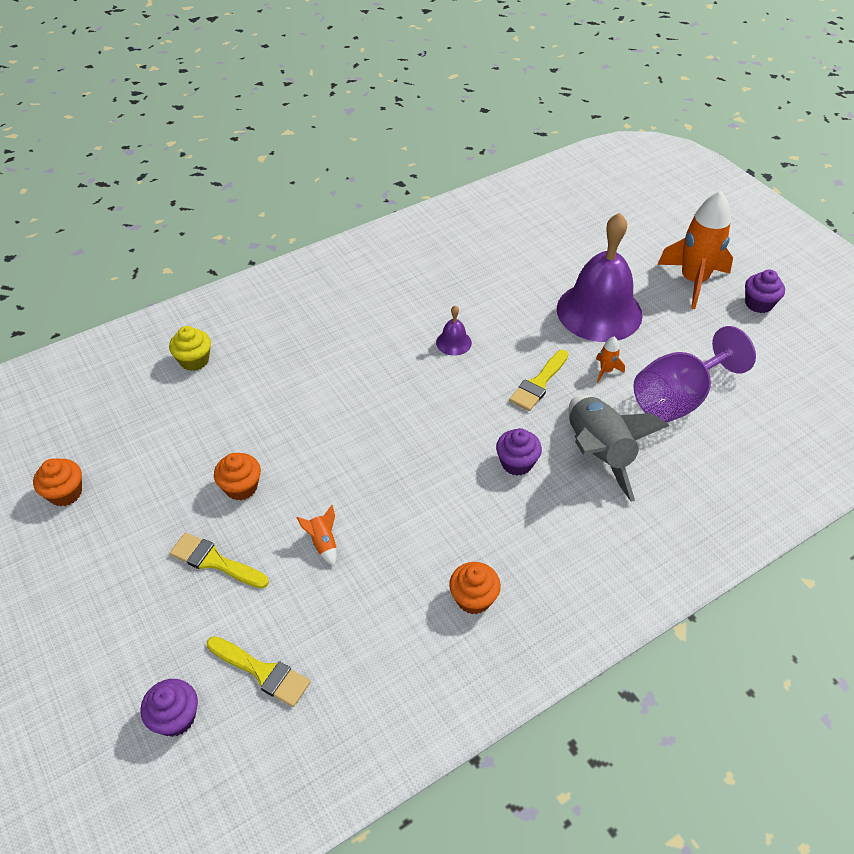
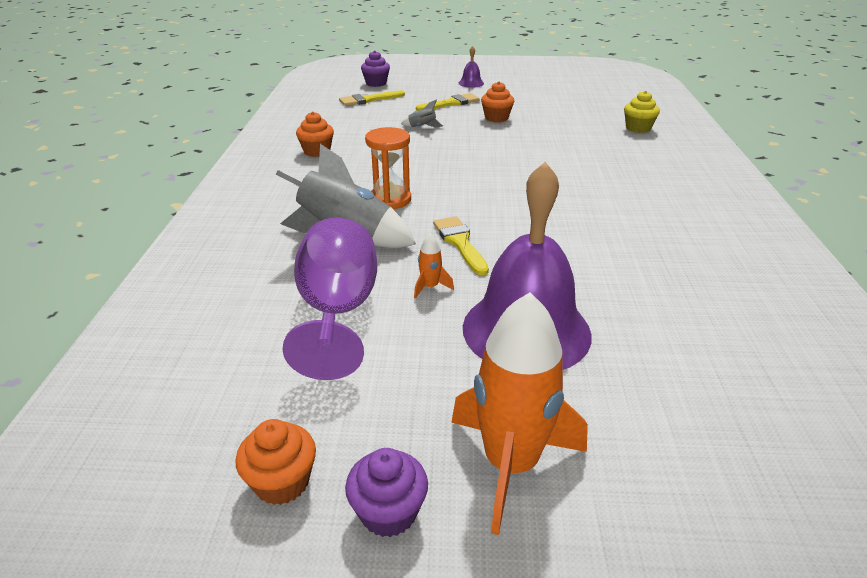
camera: 125 degrees right, 15 degrees down
orange cupcake [33,459,82,506] -> orange cupcake moved to [235,419,316,505]
orange rocket [296,505,337,566] -> grey rocket [401,99,443,128]
purple bell [436,306,472,356] -> purple bell moved to [458,46,484,88]
purple cupcake [496,428,542,476] -> orange hourglass [365,127,411,209]

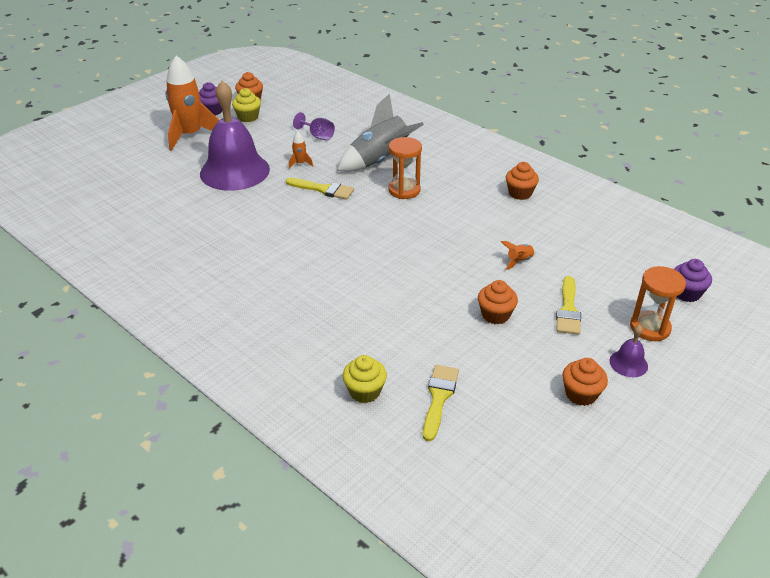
camera: 130 degrees right, 5 degrees up
purple goblet [283,218,377,380] -> purple goblet [293,112,335,140], size x0.49
yellow brush [339,90,405,106] -> yellow brush moved to [423,365,459,441]
grey rocket [401,99,443,128] -> orange rocket [501,241,536,270]
none -> yellow cupcake [232,88,261,122]
none -> orange cupcake [562,358,608,406]
none -> orange hourglass [630,266,686,341]

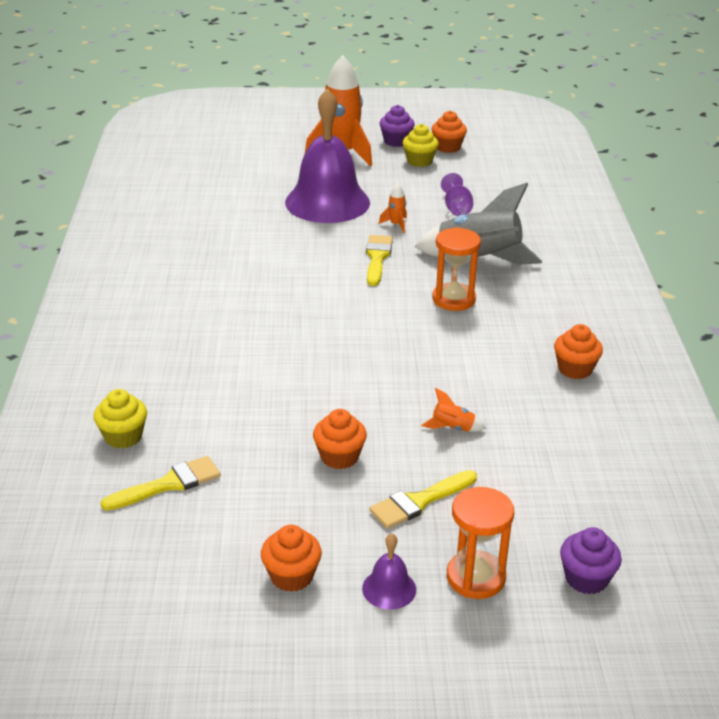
camera: 45 degrees right, 5 degrees down
yellow brush [286,178,354,200] -> yellow brush turned 150 degrees counterclockwise [366,235,393,286]

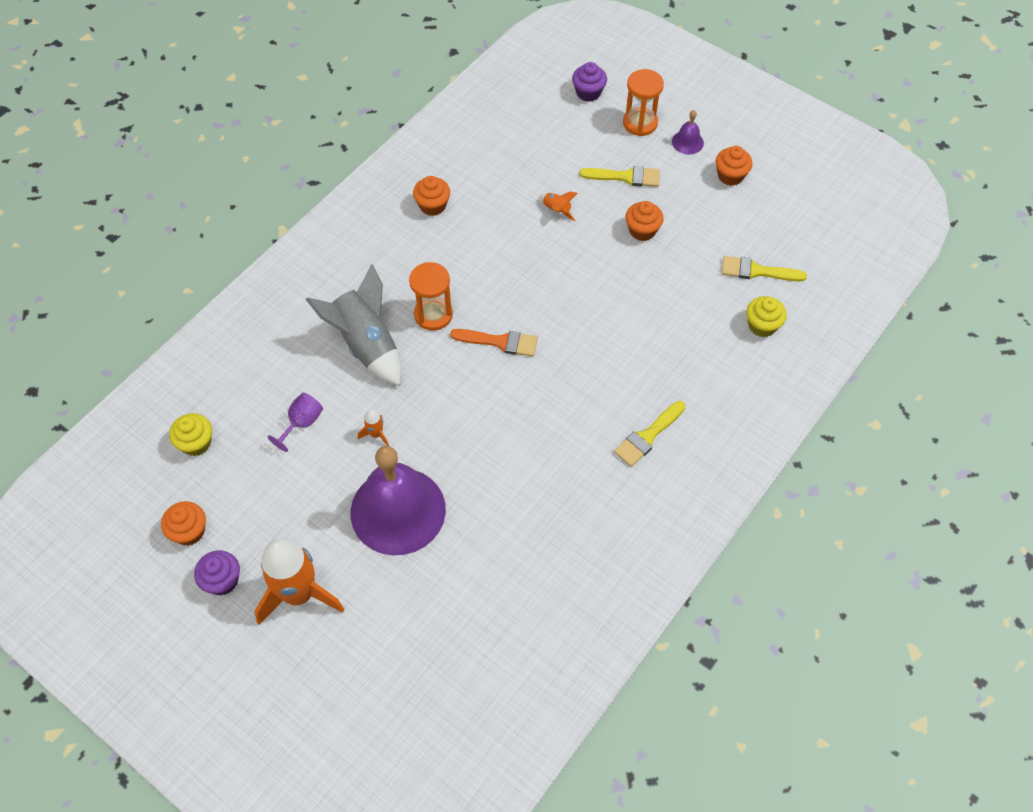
camera: 140 degrees left, 25 degrees up
yellow brush [366,235,393,286] -> yellow brush moved to [614,401,685,467]
yellow cupcake [403,124,439,167] -> yellow cupcake moved to [169,413,212,456]
none -> orange brush [450,329,538,357]

